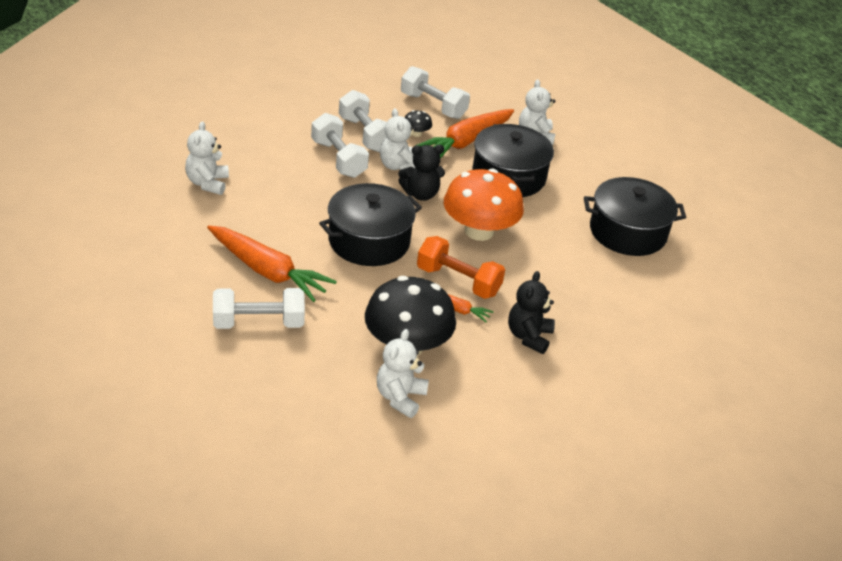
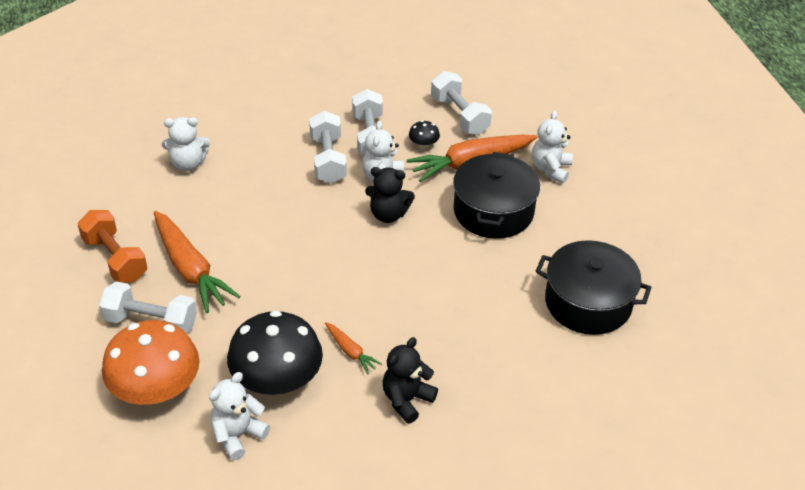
camera: 25 degrees right, 5 degrees up
white teddy bear [185,121,229,195] -> white teddy bear turned 120 degrees counterclockwise [162,117,210,171]
black pot [319,183,422,266] -> none
orange dumbbell [417,236,505,299] -> orange dumbbell moved to [78,210,147,283]
orange mushroom [444,169,524,241] -> orange mushroom moved to [102,320,200,405]

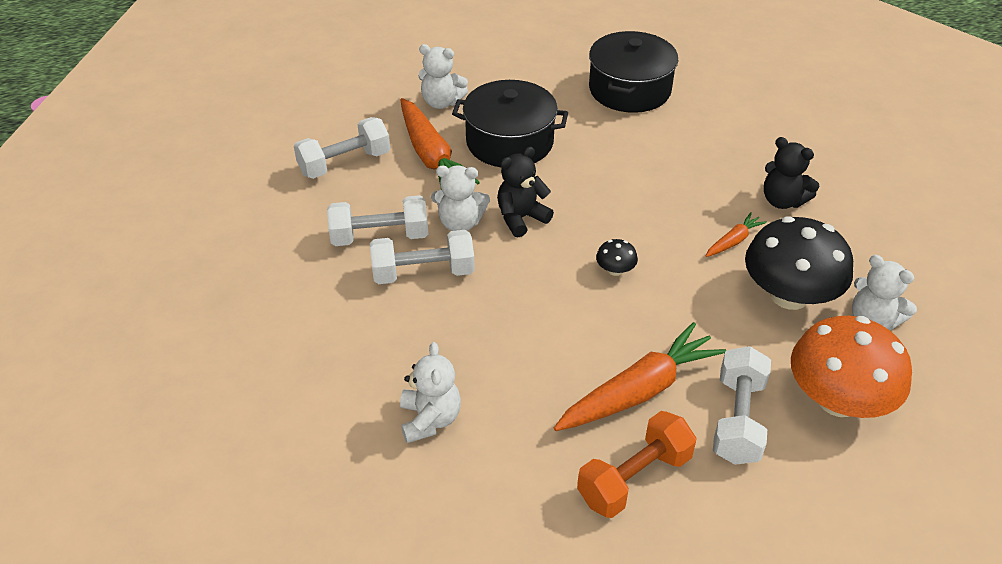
camera: 90 degrees left, 0 degrees up
black teddy bear [365,167,415,223] -> black teddy bear turned 135 degrees counterclockwise [497,147,554,238]
black mushroom [409,120,440,149] -> black mushroom moved to [596,239,638,276]

